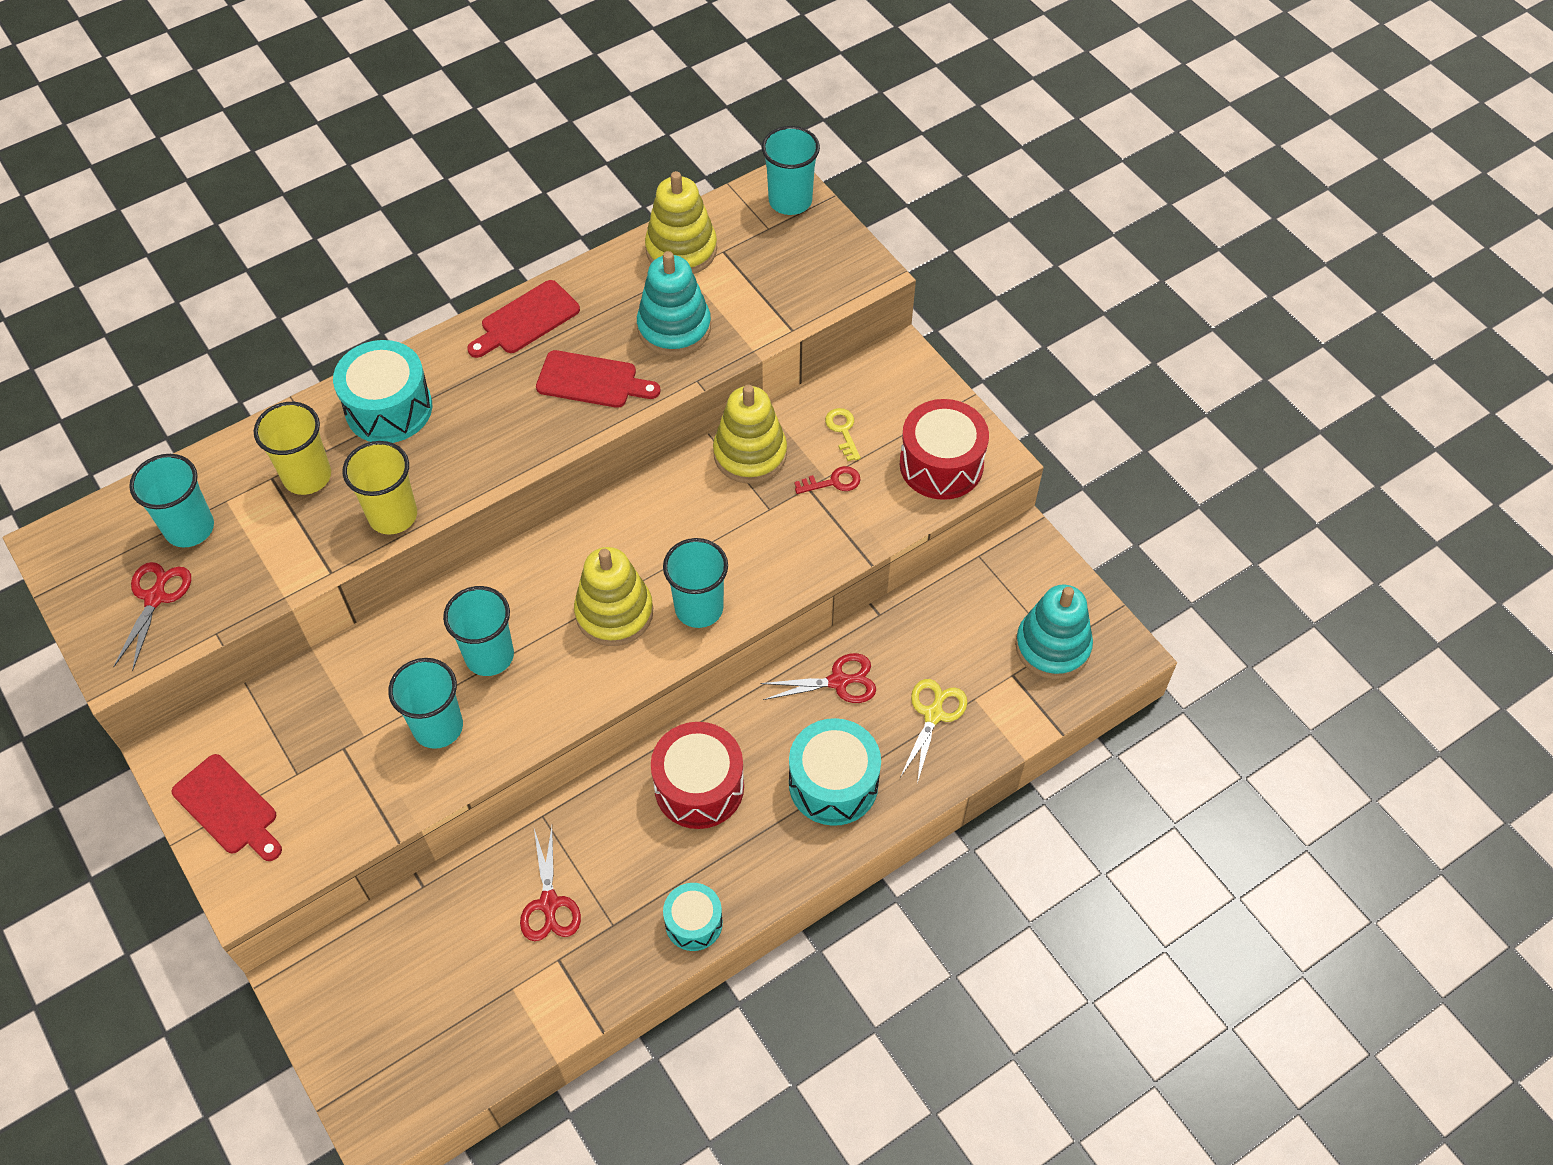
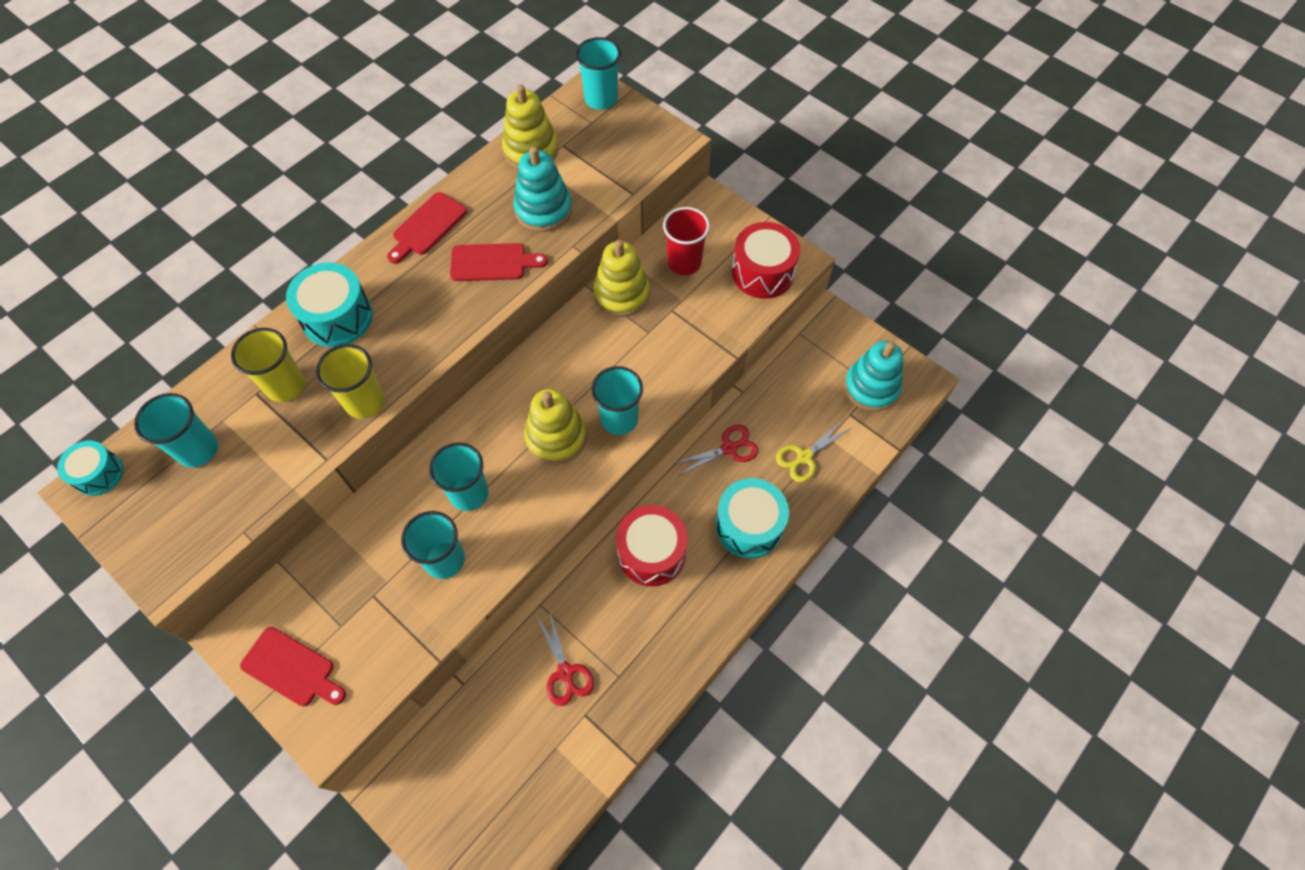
camera: 15 degrees left, 5 degrees up
red scissors [113,562,191,671] -> none
turquoise drum [663,883,723,951] -> turquoise drum moved to [57,440,124,496]
red key [794,466,861,494] -> none
yellow key [825,408,861,461] -> red cup [663,207,710,275]
yellow scissors [901,679,967,784] -> yellow scissors turned 135 degrees counterclockwise [776,419,851,482]

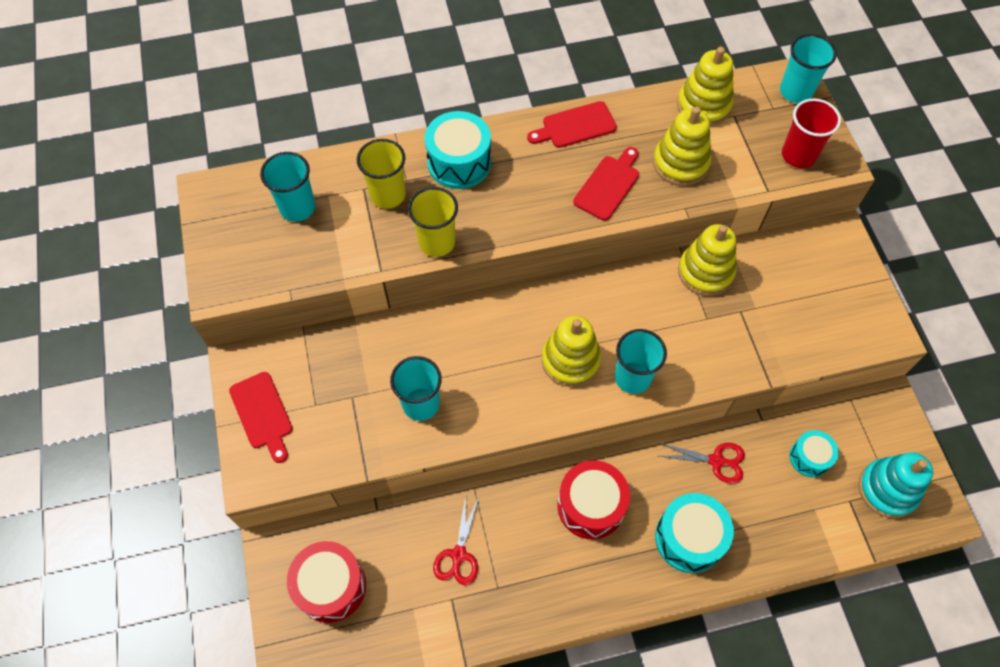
camera: 35 degrees right, 0 degrees up
turquoise drum [57,440,124,496] -> turquoise drum moved to [789,430,839,477]
turquoise cup [429,442,489,511] -> none
red cutting board [450,243,548,281] -> red cutting board turned 90 degrees counterclockwise [573,147,639,221]
turquoise stacking toy [514,146,572,232] -> yellow stacking toy [653,107,711,186]
red cup [663,207,710,275] -> red cup moved to [782,98,841,168]
red drum [732,222,800,299] -> red drum moved to [287,541,366,623]
yellow scissors [776,419,851,482] -> none

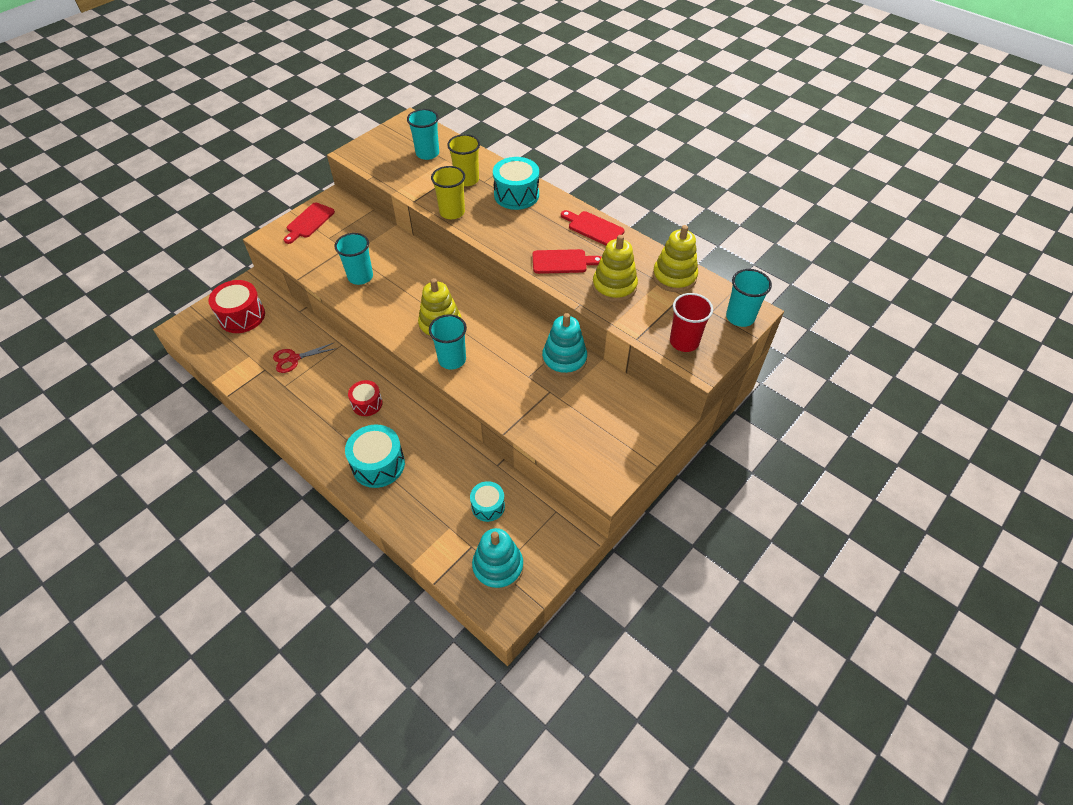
camera: 55 degrees right, 10 degrees down
red drum [557,460,630,539] -> red drum [348,380,383,416], size x0.61
red scissors [659,443,745,484] -> none
yellow stacking toy [678,224,736,296] -> turquoise stacking toy [542,313,587,377]

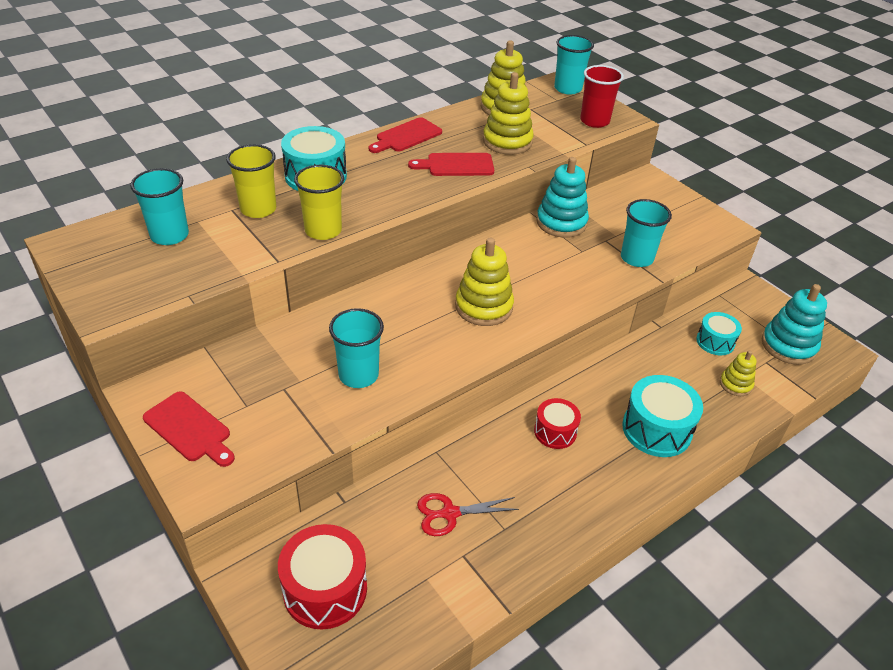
camera: 80 degrees left, 10 degrees down
red scissors [273,342,337,373] -> red scissors turned 90 degrees clockwise [417,493,519,536]
turquoise cup [429,314,467,370] -> turquoise cup moved to [621,199,672,267]
red cutting board [533,249,602,274] -> red cutting board turned 105 degrees counterclockwise [408,153,494,176]
none -> yellow stacking toy [720,350,756,396]

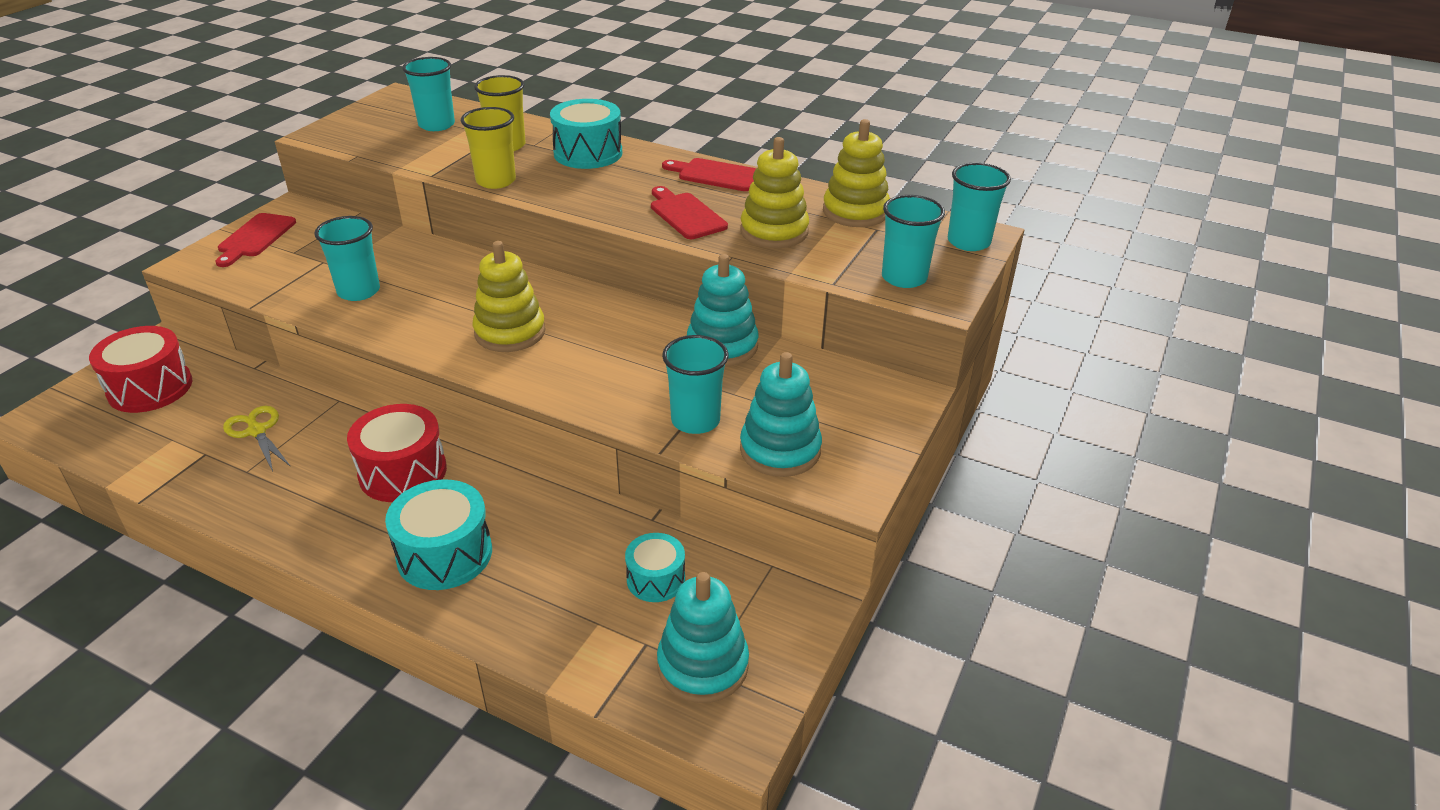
camera: 65 degrees right, 5 degrees down
red scissors [417,493,519,536] -> yellow scissors [223,406,291,472]
red drum [534,398,581,449] -> red drum [347,404,447,502], size x1.63
red cup [580,65,624,128] -> turquoise cup [882,195,945,288]
yellow stacking toy [720,350,756,396] -> none
none -> turquoise stacking toy [740,352,822,477]

